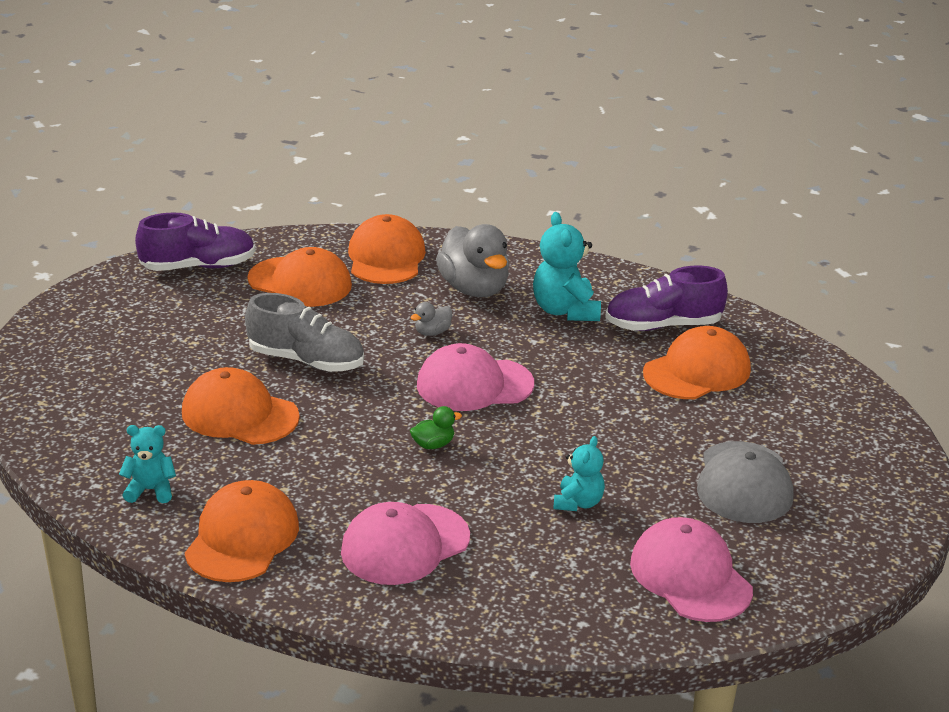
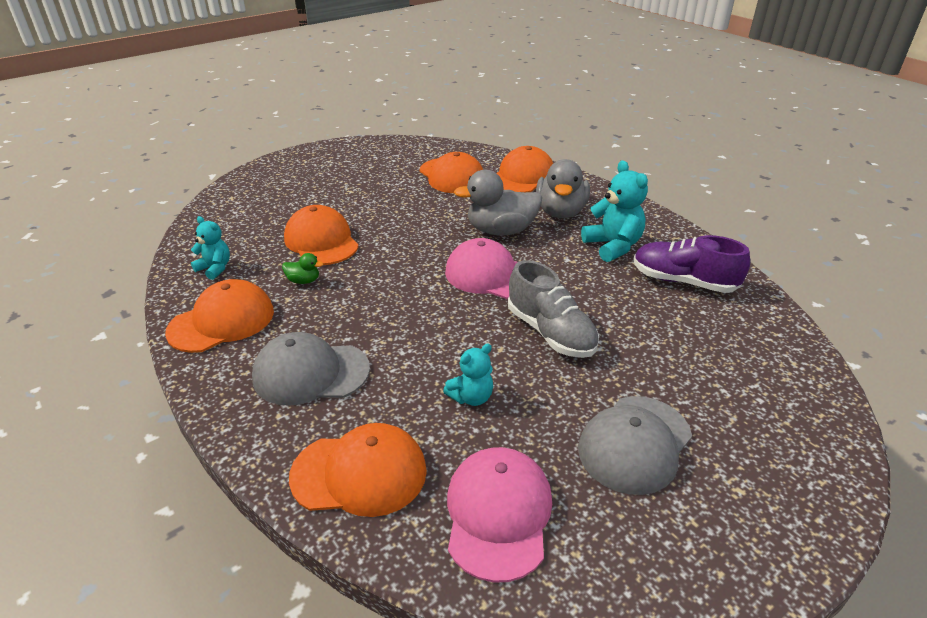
camera: 35 degrees right, 5 degrees up
purple shoe [135,213,255,271] -> none
grey shoe [245,293,364,372] -> grey shoe moved to [508,260,599,358]
pink cap [341,502,470,585] -> grey cap [252,332,370,406]
green duck [410,406,462,449] -> green duck moved to [282,253,323,284]
grey duck [411,302,452,336] -> grey duck [454,170,542,235], size x2.24
turquoise teddy bear [533,212,601,321] -> turquoise teddy bear turned 135 degrees clockwise [581,160,648,262]
orange cap [643,326,751,399] -> orange cap moved to [289,423,427,517]

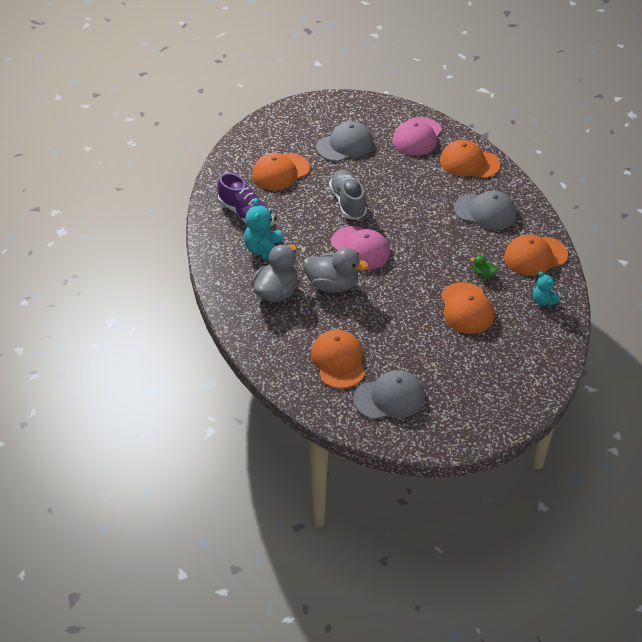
camera: 160 degrees left, 10 degrees up
turquoise teddy bear [443,344,493,406] -> none
orange cap [497,146,553,192] -> orange cap moved to [252,153,310,190]
none -> grey cap [353,370,425,420]

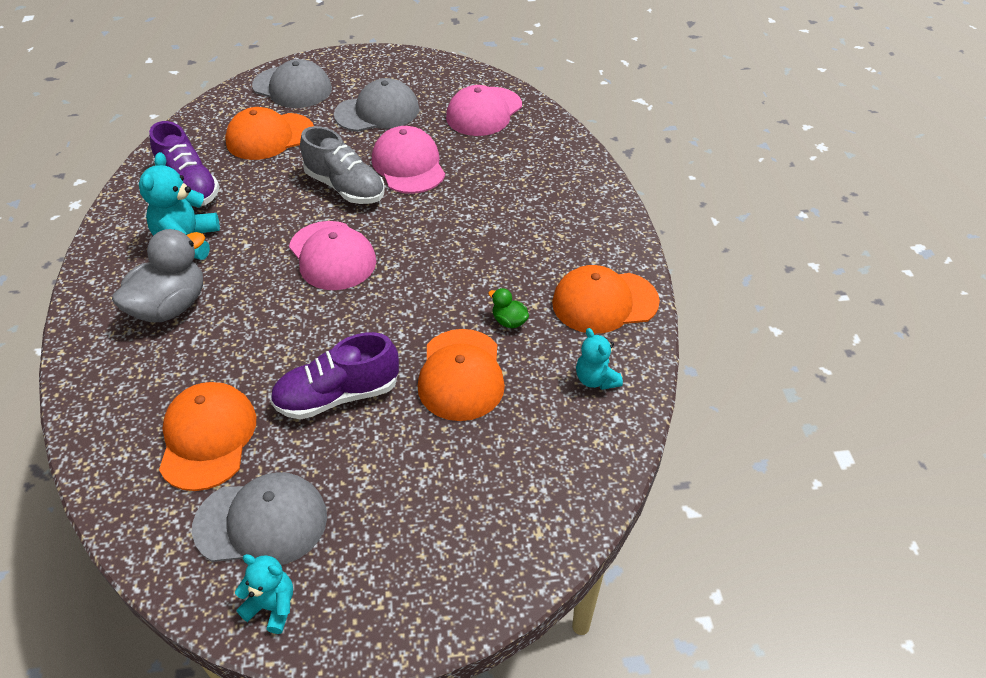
camera: 10 degrees right, 0 degrees up
grey duck [303,248,369,293] -> none
grey shoe [329,170,367,220] -> grey shoe turned 135 degrees clockwise [300,126,385,204]
orange cap [440,140,500,178] -> none
grey cap [454,191,517,230] -> grey cap moved to [252,59,332,108]
none -> turquoise teddy bear [235,554,293,634]
none -> purple shoe [270,332,399,420]
none -> pink cap [372,126,445,194]

